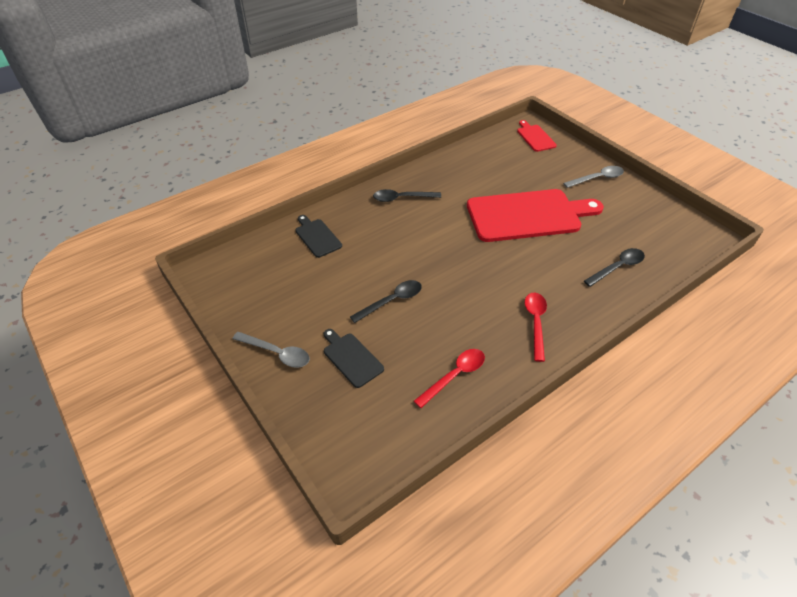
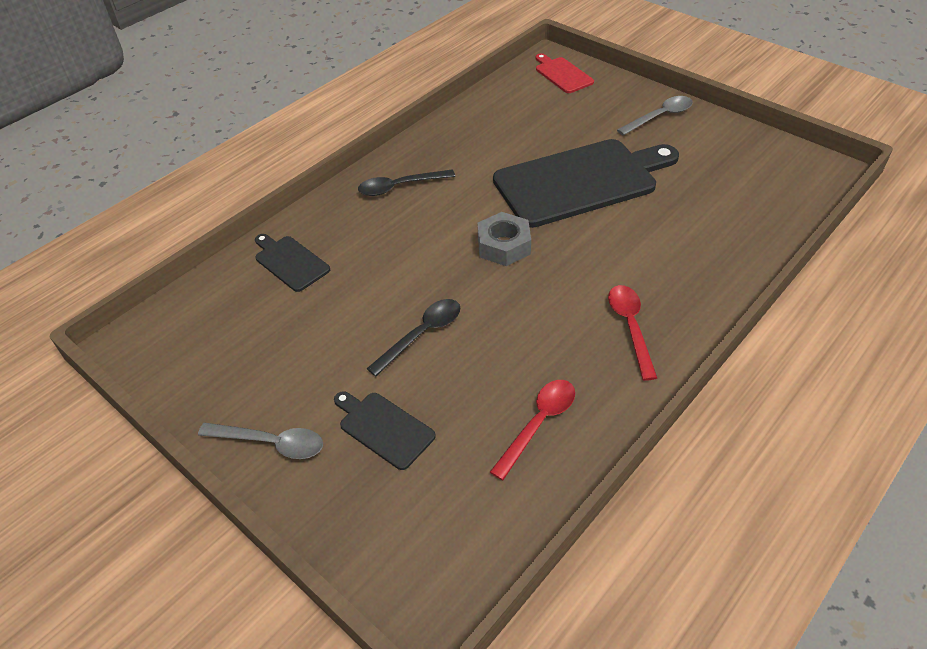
camera: 10 degrees left, 0 degrees up
red cutting board [467,189,604,242] -> black cutting board [493,139,679,228]
black spoon [584,248,645,287] -> none
none -> grey nut [478,212,531,266]

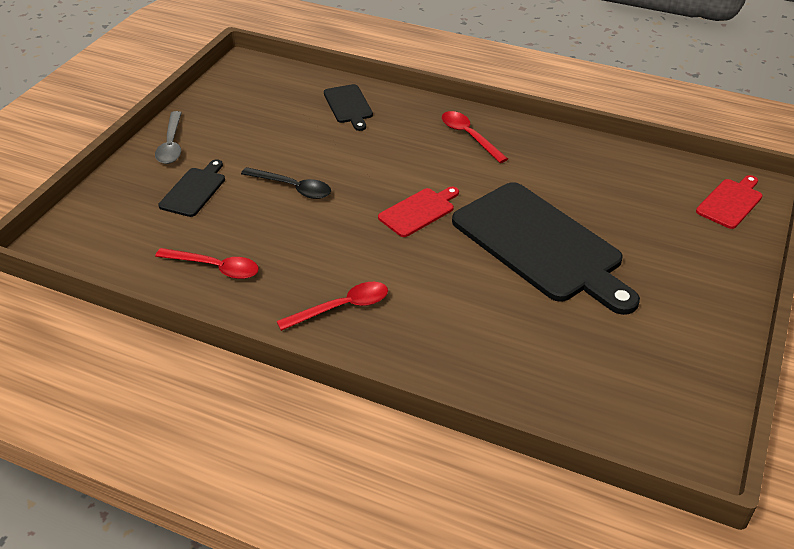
camera: 70 degrees right, 5 degrees down
black cutting board [255,234,330,292] -> black cutting board turned 135 degrees clockwise [324,84,373,131]
black spoon [358,170,455,196] -> red spoon [442,111,508,163]
grey nut [478,212,531,266] -> red cutting board [378,187,459,237]
grey spoon [617,96,693,136] -> none

